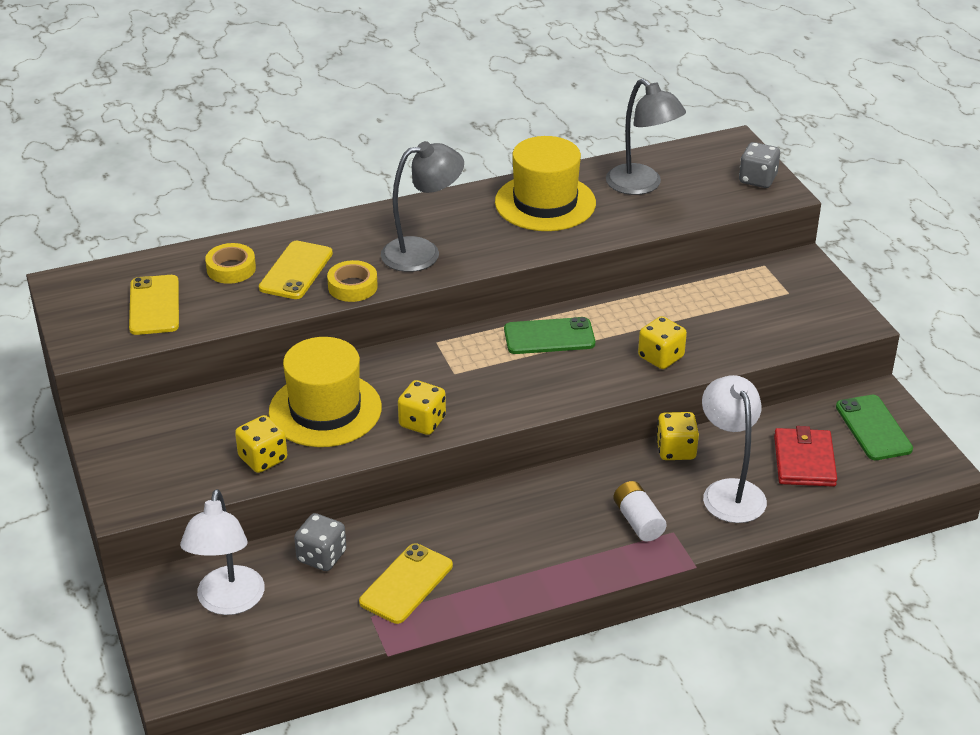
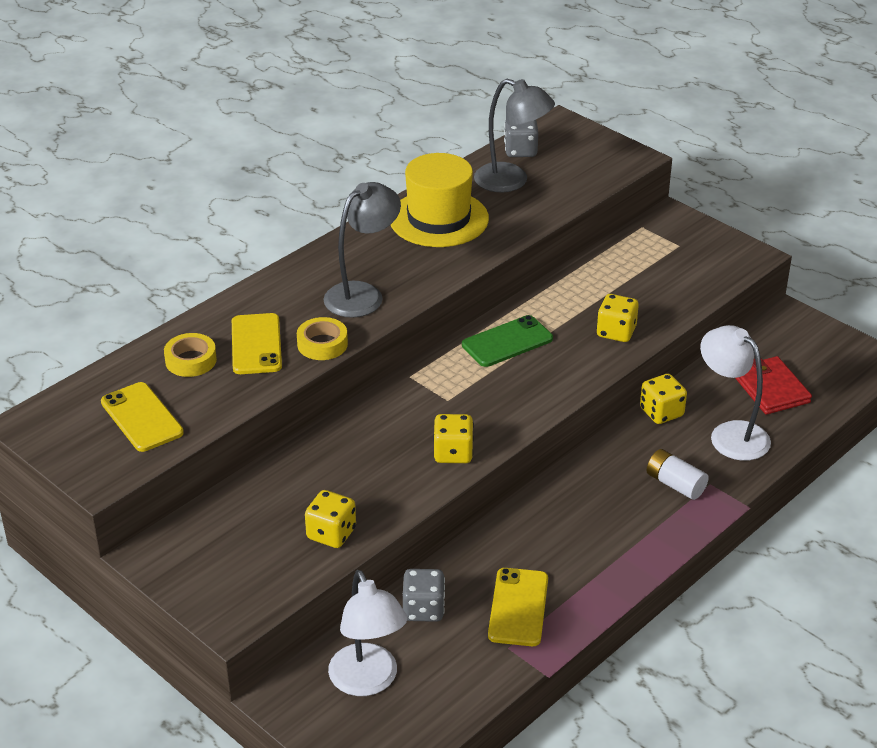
camera: 25 degrees left, 0 degrees up
yellow hat [269,337,382,447] -> none
grey dice [739,142,780,188] -> grey dice moved to [504,120,538,157]
green phone [836,395,913,460] -> none

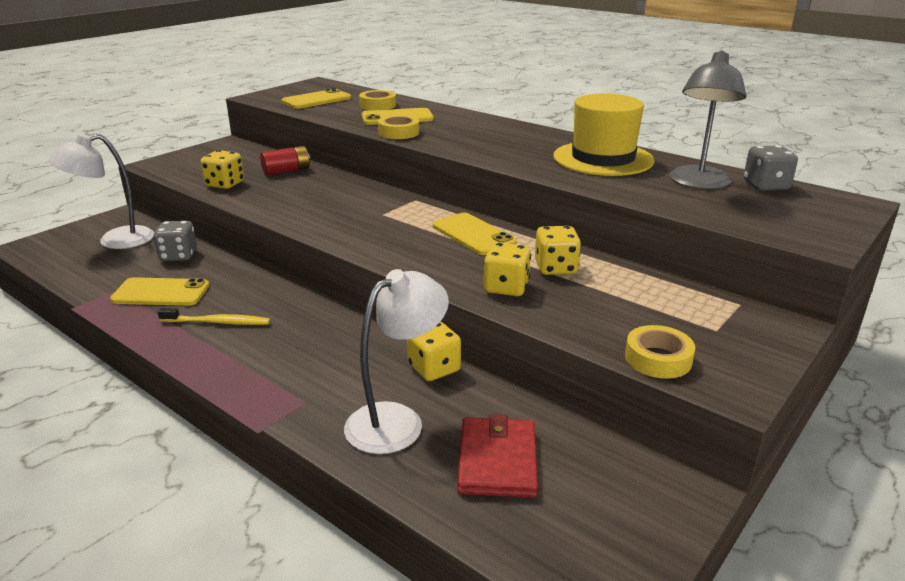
camera: 85 degrees right, 10 degrees down
grey lamp [323,182,401,318] -> none
yellow dice [433,414,474,463] -> yellow dice moved to [535,226,581,275]
green phone [462,315,553,367] -> yellow phone [433,213,517,255]
white battery [647,449,709,500] -> none
red wallet [735,356,812,415] -> red wallet turned 60 degrees counterclockwise [457,414,538,498]
none -> yellow toothbrush [158,308,270,325]
none -> red battery [260,146,310,175]
none -> yellow tape [625,325,695,379]

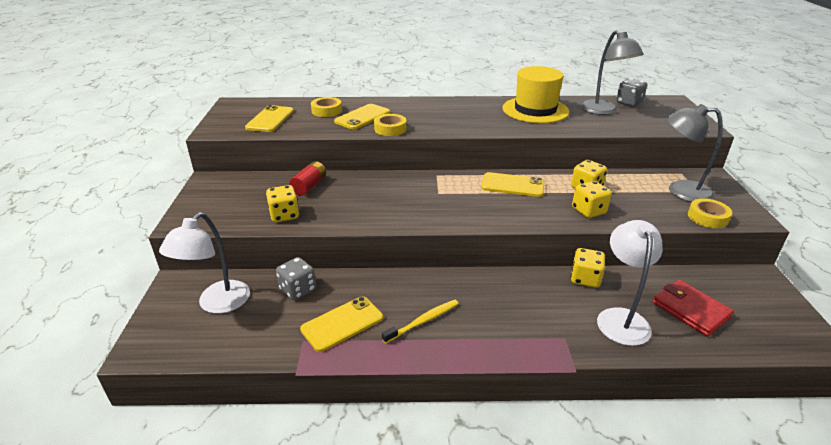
camera: 40 degrees left, 5 degrees up
none -> grey lamp [667,104,723,202]

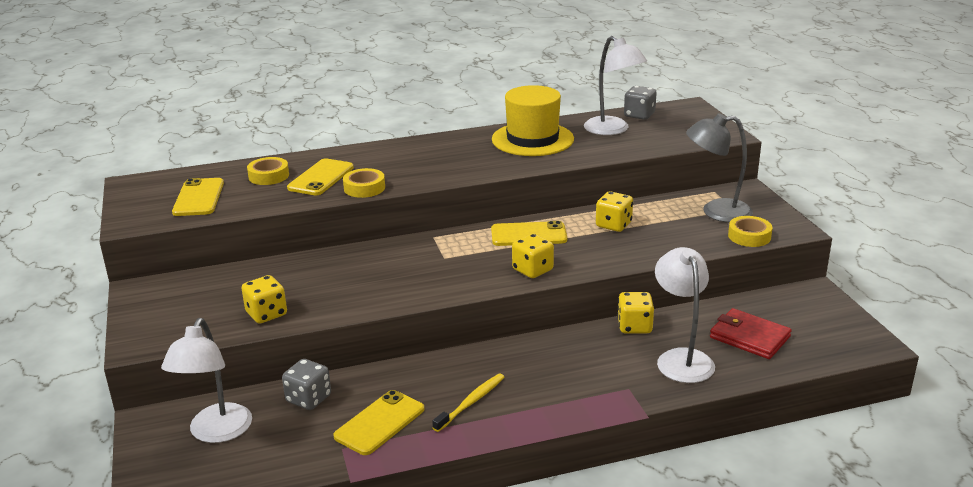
camera: 15 degrees left, 5 degrees down
red battery [289,161,326,196] -> none
yellow dice [572,181,612,218] -> yellow dice moved to [512,234,554,278]
grey lamp [580,30,644,115] -> white lamp [584,36,647,135]

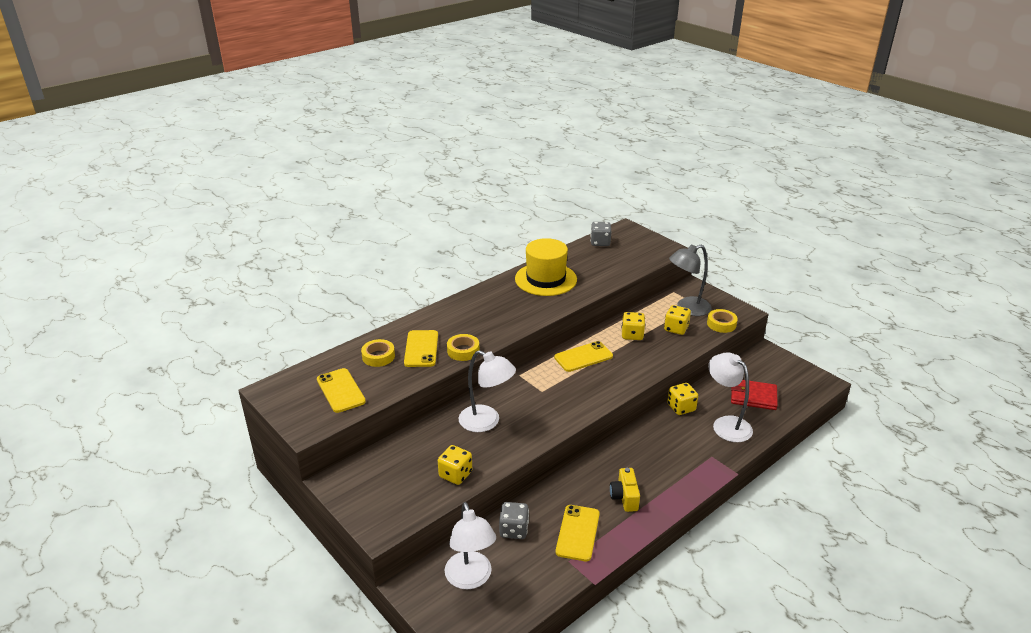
camera: 25 degrees left, 5 degrees up
yellow toothbrush [432,373,504,432] -> yellow camera [610,468,640,512]
yellow dice [512,234,554,278] -> yellow dice moved to [664,305,691,335]
white lamp [584,36,647,135] -> white lamp moved to [459,350,516,432]

